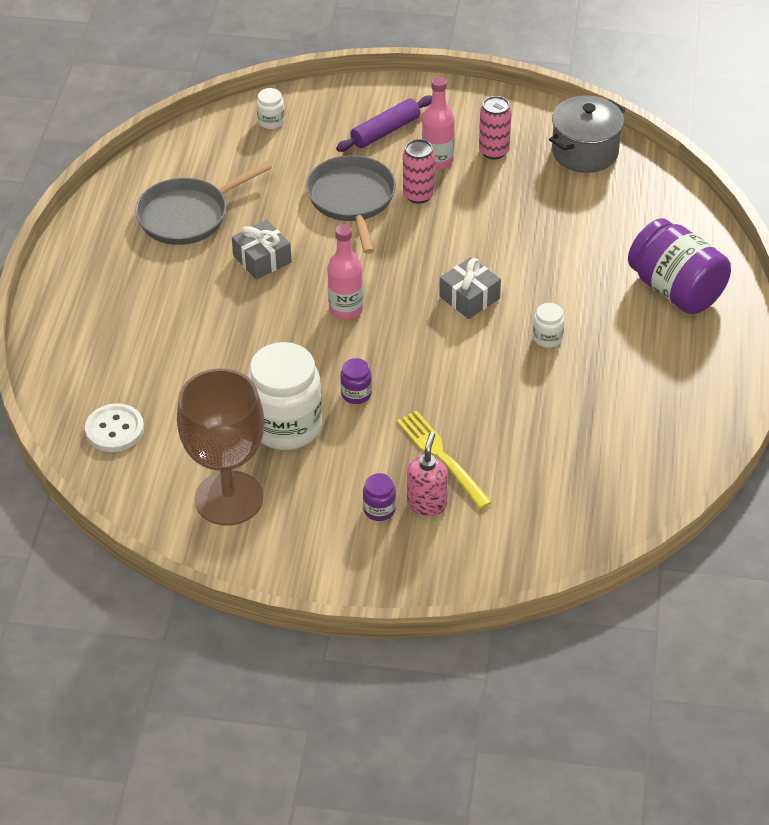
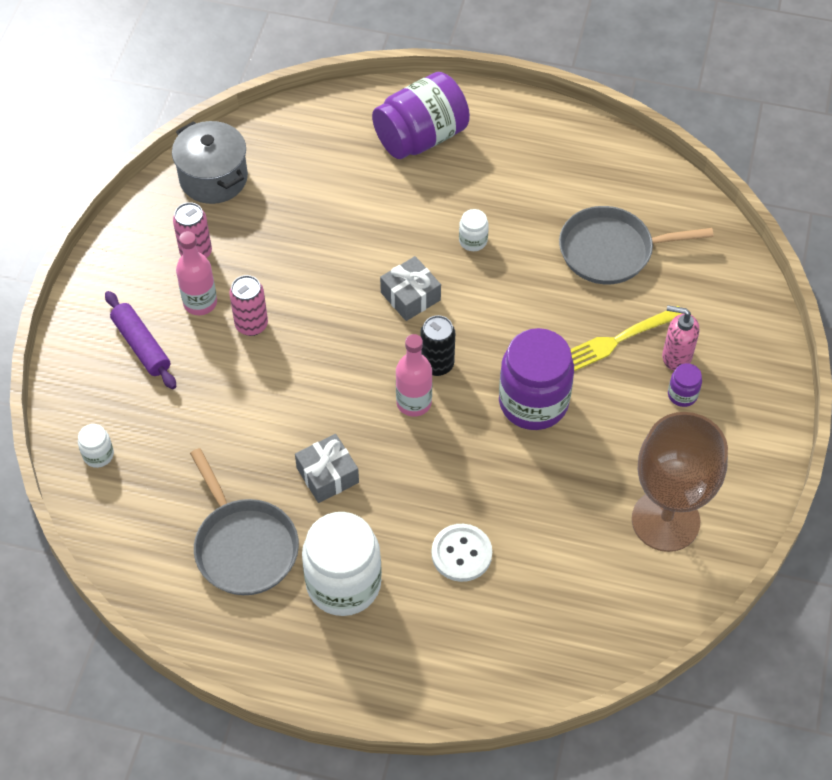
camera: 85 degrees left, 10 degrees up
white button [85,403,144,452] -> white button moved to [432,524,492,582]
white jar [248,342,322,450] -> white jar moved to [302,512,382,616]
grey pan [306,155,396,254] -> grey pan moved to [559,206,714,284]
purple jar [340,358,372,404] -> purple jar [499,328,574,430], size x2.30
none -> black can [420,315,455,376]

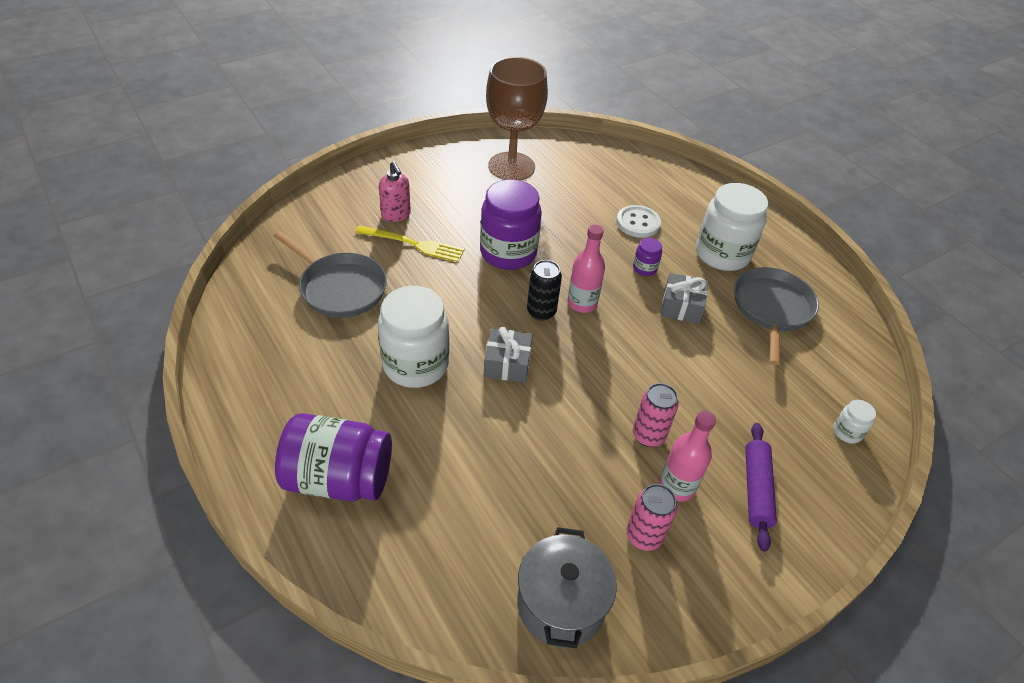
camera: 140 degrees left, 10 degrees down
white jar [459,209,489,251] -> white jar [378,286,449,388], size x2.30
purple jar [668,363,702,407] -> purple jar moved to [633,238,662,276]

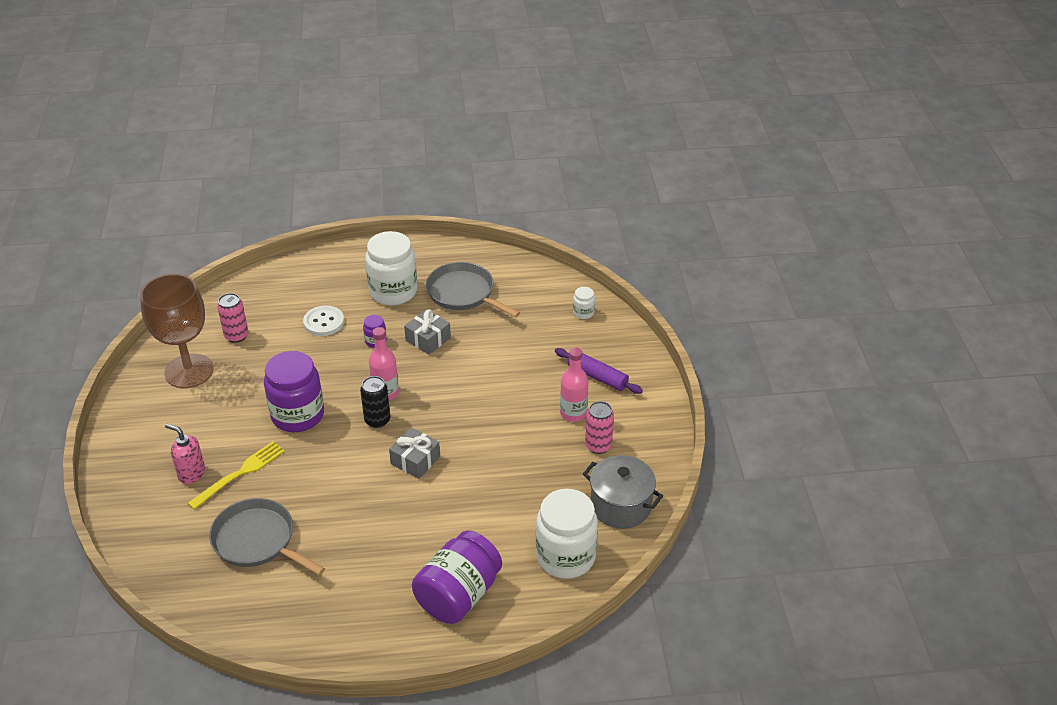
camera: 60 degrees left, 5 degrees down
grey pan [274,231,387,318] -> grey pan turned 120 degrees counterclockwise [209,498,325,575]
white jar [378,286,449,388] -> white jar moved to [536,489,598,579]
pink soap dispenser [379,161,411,222] -> pink soap dispenser turned 150 degrees counterclockwise [165,424,205,484]
pink can [633,383,679,447] -> pink can moved to [217,293,248,343]

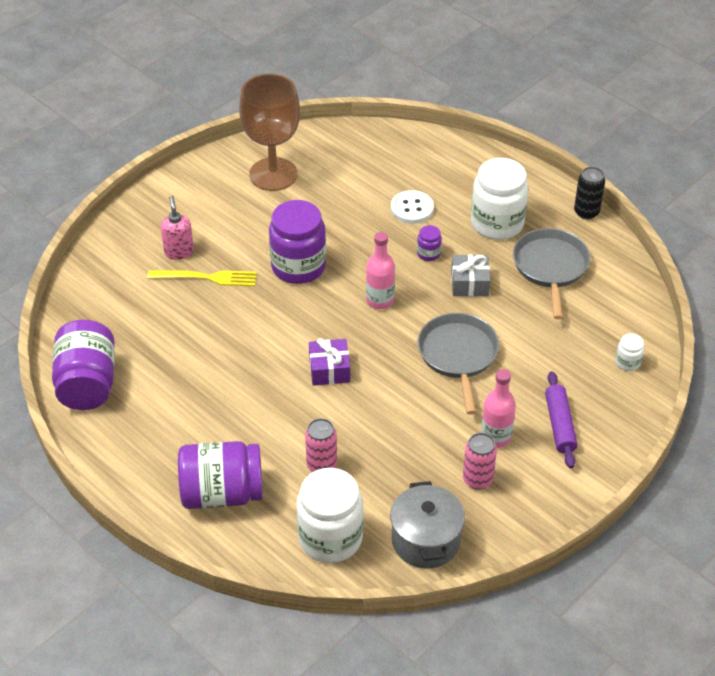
camera: 50 degrees right, 5 degrees up
grey pan [209,498,325,575] -> grey pan moved to [418,313,499,415]
pink can [217,293,248,343] -> pink can moved to [305,418,337,472]
black can [360,376,390,428] -> black can moved to [574,167,605,219]
grey gift [389,428,440,479] -> purple gift [309,338,350,386]
none -> purple jar [52,320,115,410]

